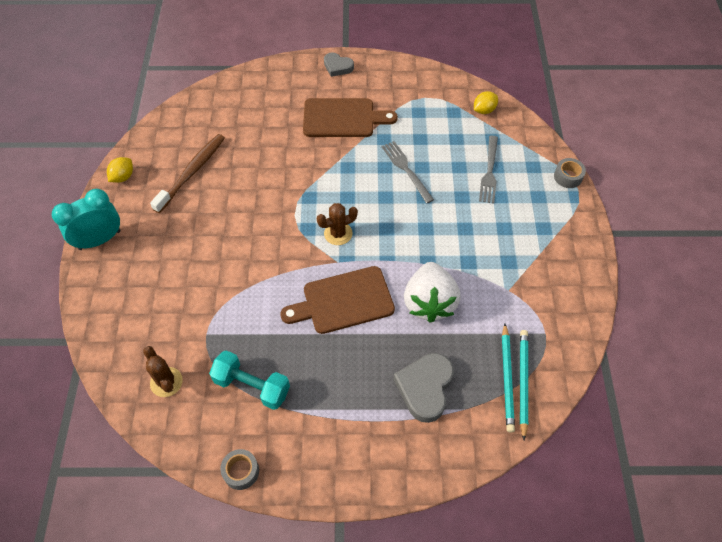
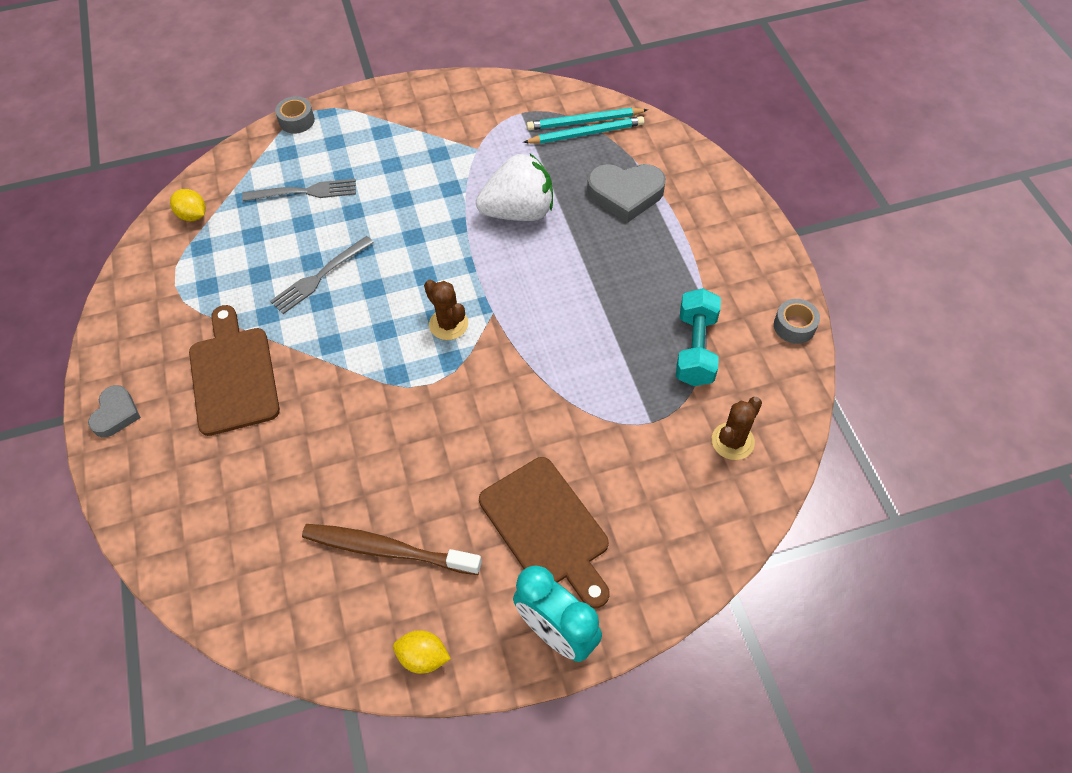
camera: 105 degrees left, 0 degrees up
brown cutting board [280,266,395,334] -> brown cutting board moved to [479,457,610,608]

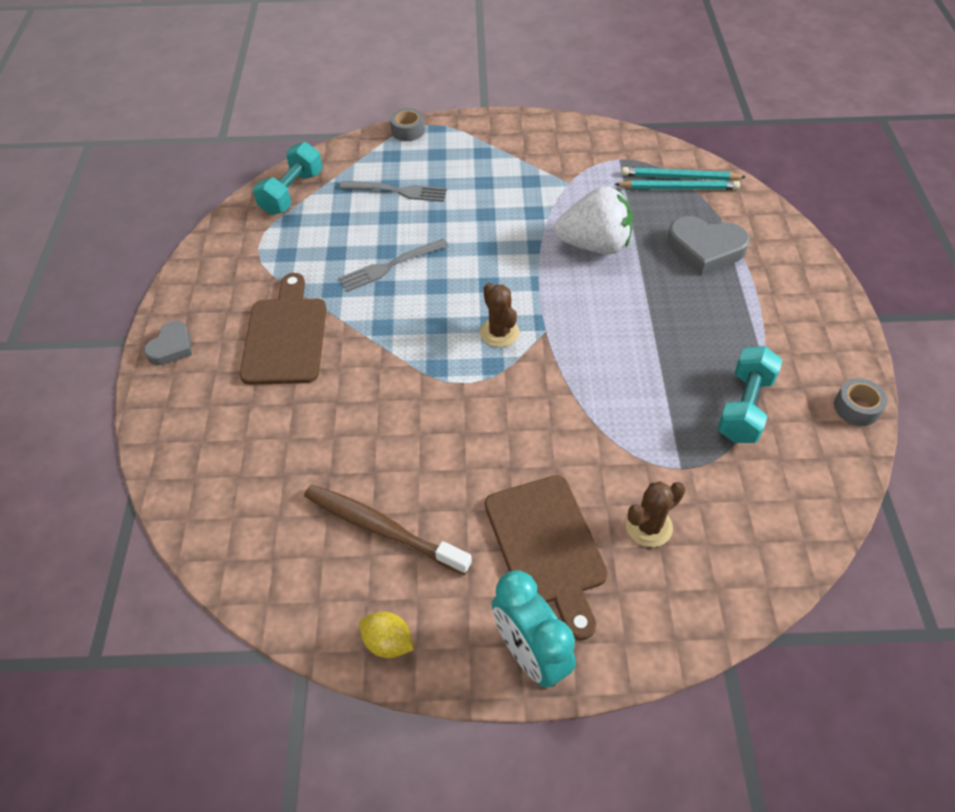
camera: 15 degrees right, 5 degrees down
yellow lemon [170,189,206,221] -> turquoise dumbbell [253,142,323,215]
brown cactus [712,397,762,460] -> brown cactus moved to [626,481,686,547]

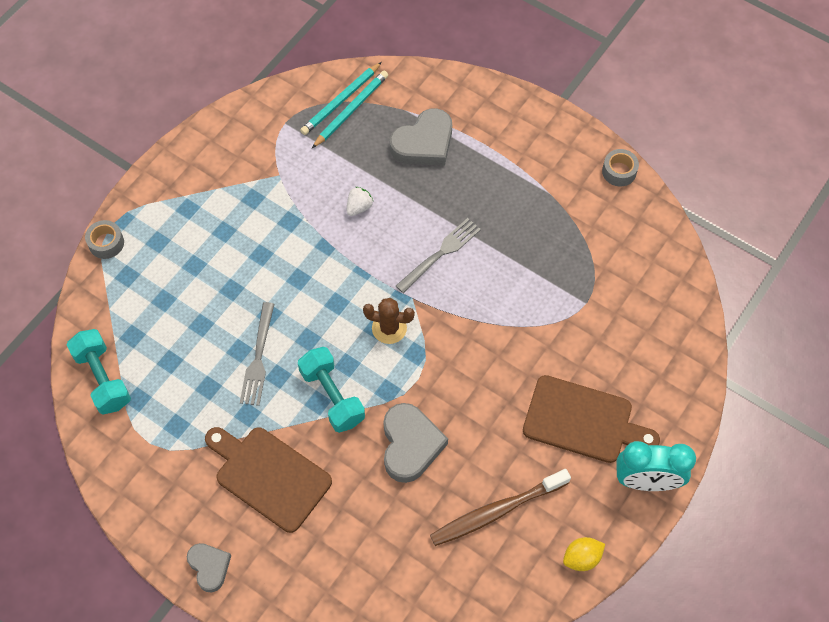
camera: 55 degrees left, 10 degrees up
grey fork [340,181,447,202] -> grey fork moved to [396,218,481,293]
white strawberry [554,186,633,254] -> white strawberry [347,187,373,216], size x0.43
brown cactus [626,481,686,547] -> none
turquoise dumbbell [717,346,783,443] -> turquoise dumbbell moved to [298,347,365,433]
none -> grey heart [383,403,448,483]

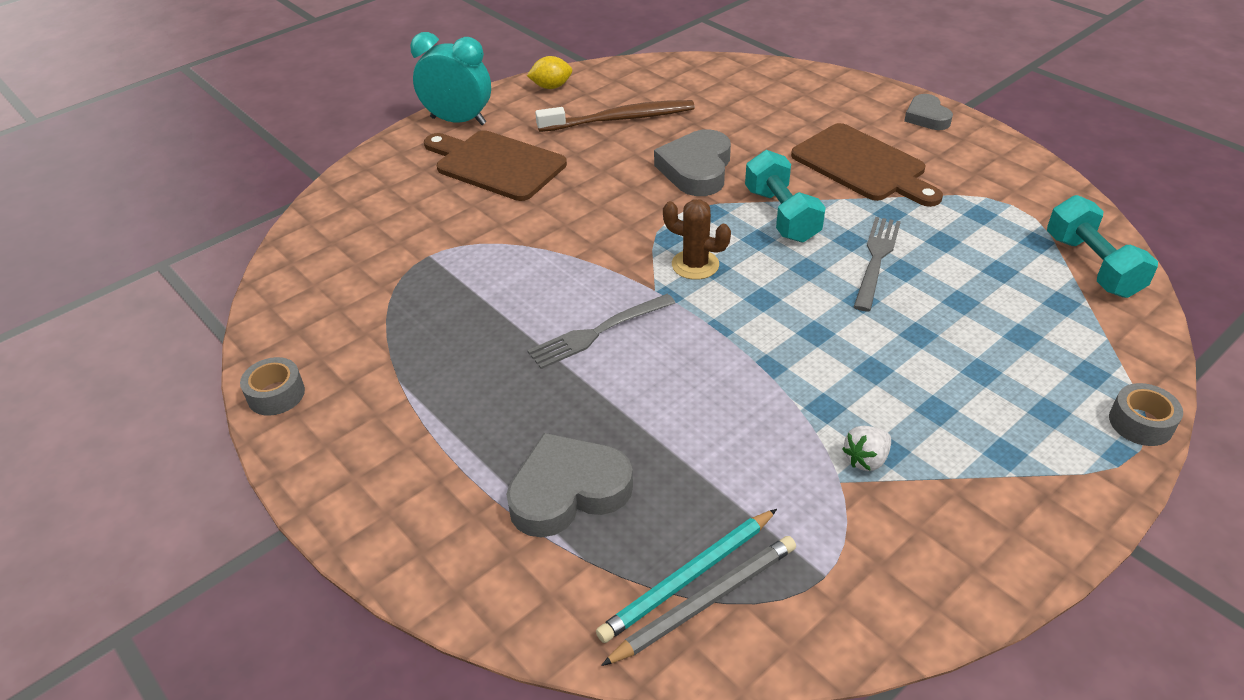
camera: 165 degrees left, 20 degrees down
turquoise pencil [300,62,382,135] -> grey pencil [601,536,796,666]
white strawberry [347,187,373,216] -> white strawberry moved to [842,426,891,471]

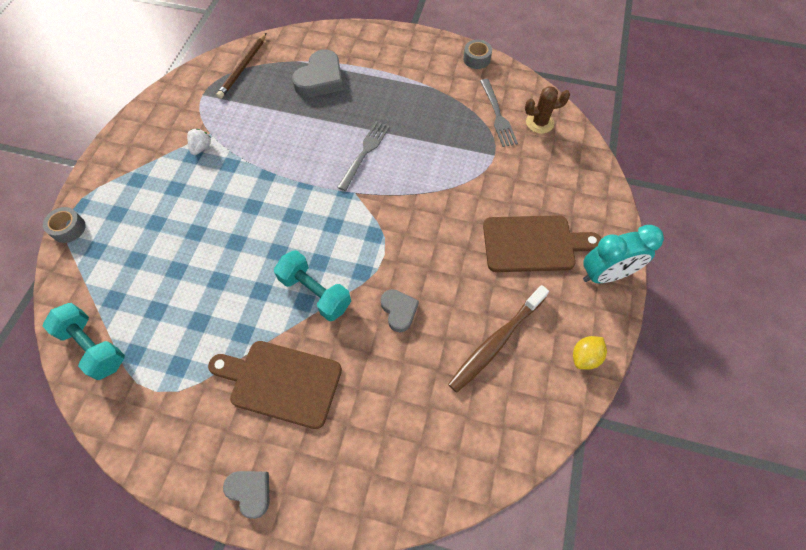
camera: 145 degrees right, 20 degrees up
turquoise pencil [596,509,777,643] -> none
grey pencil [601,536,796,666] -> brown pencil [216,33,266,99]
grey heart [654,129,731,196] -> grey heart [381,289,419,332], size x0.61
brown cactus [663,200,731,280] -> brown cactus moved to [525,86,570,134]
grey fork [854,217,901,311] -> grey fork moved to [480,79,518,147]

